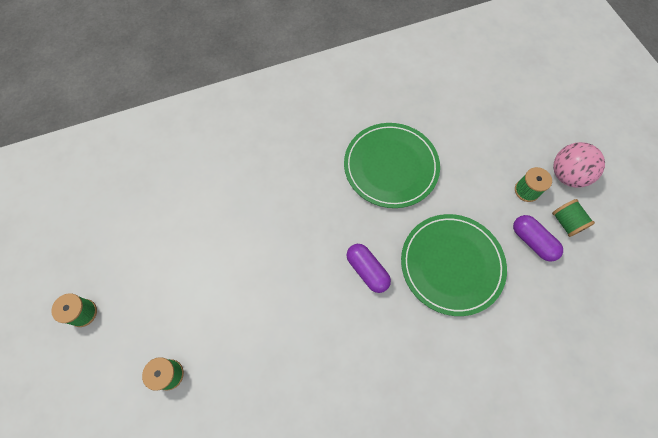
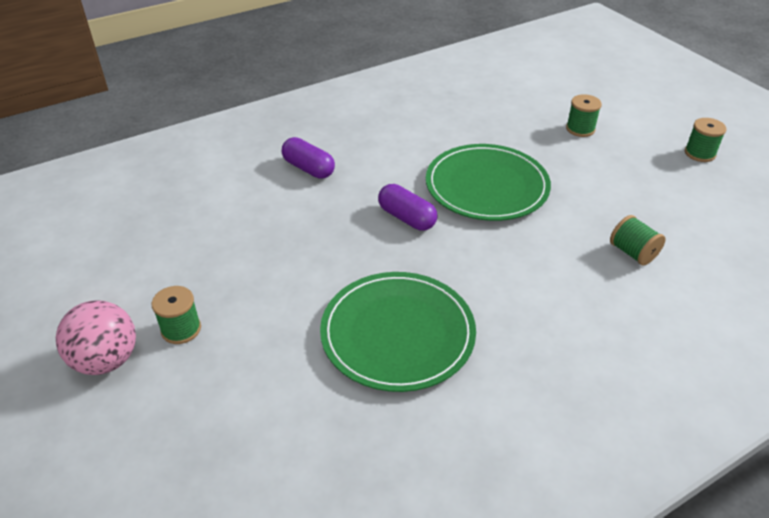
camera: 170 degrees right, 25 degrees down
green plate [401,214,507,316] -> green plate moved to [426,144,551,221]
purple capsule [513,215,563,261] -> purple capsule moved to [282,137,335,179]
green spool [552,199,595,237] -> green spool moved to [610,215,666,265]

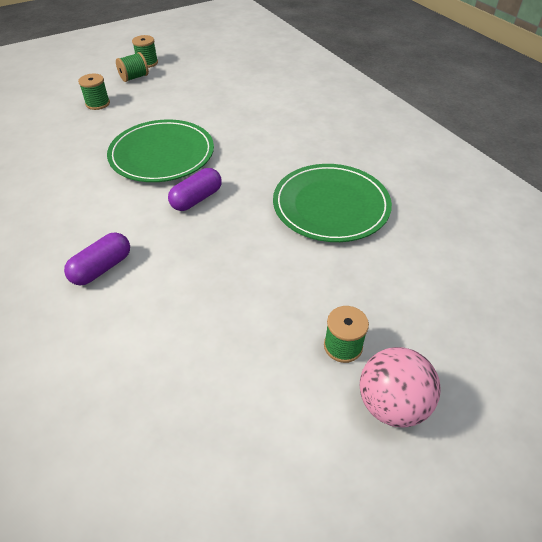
camera: 90 degrees left, 5 degrees up
green spool [610,215,666,265] -> green spool moved to [116,52,149,82]

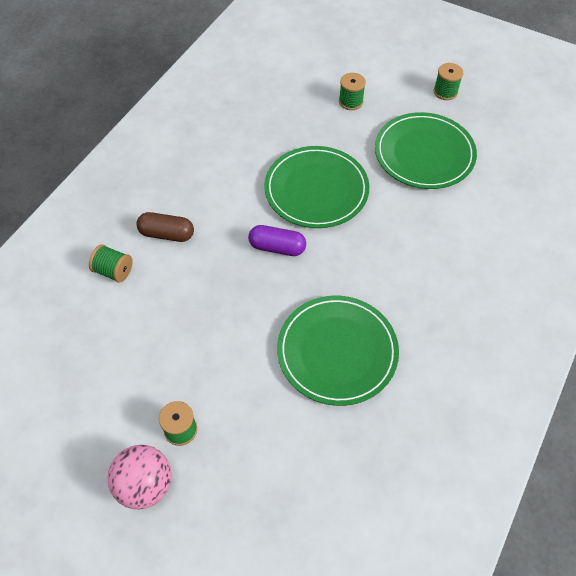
camera: 60 degrees right, 10 degrees up
purple capsule [64,232,130,285] -> brown capsule [136,212,194,242]
green spool [116,52,149,82] -> green spool moved to [89,244,133,283]
none -> green plate [375,112,477,189]

